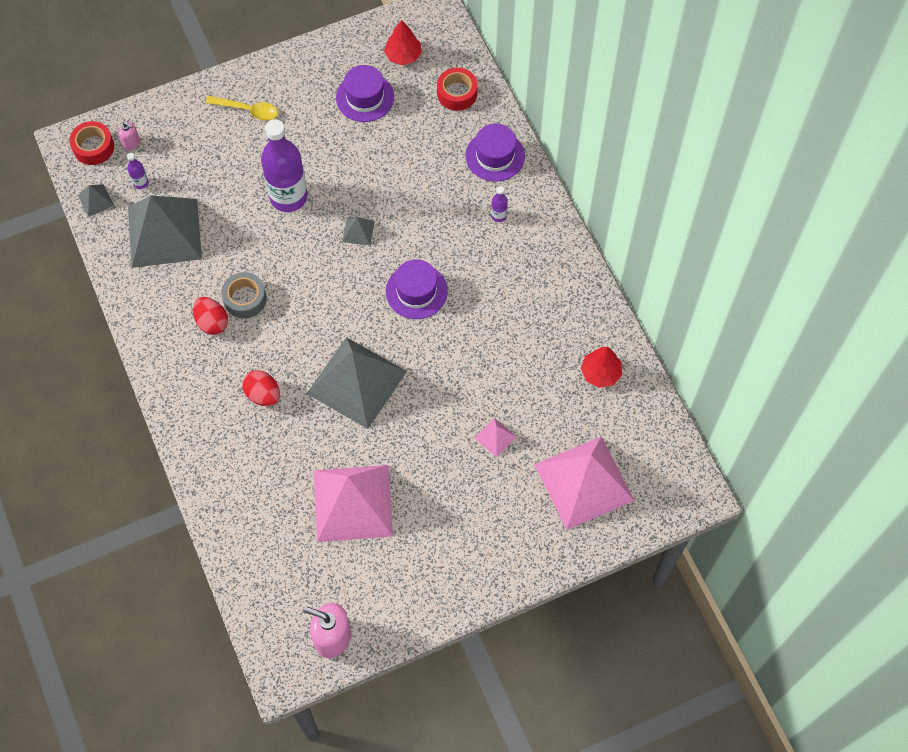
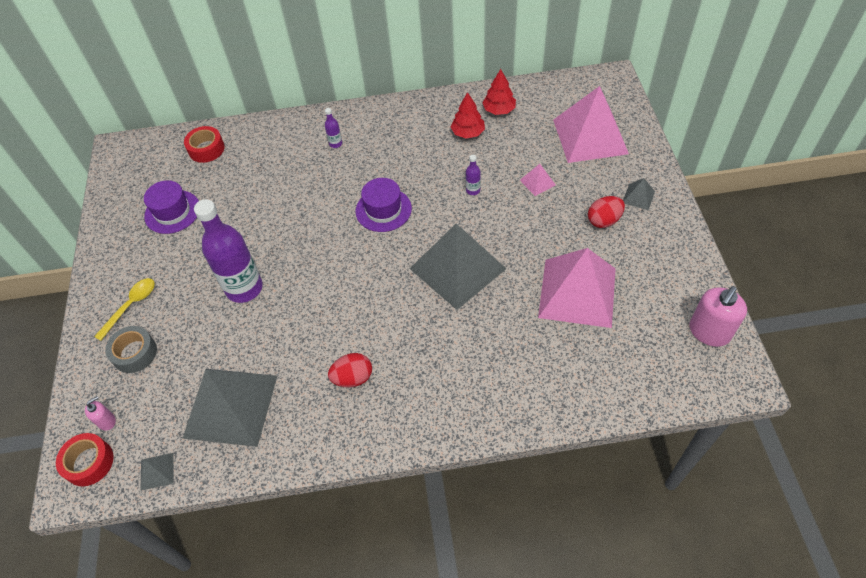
camera: 70 degrees left, 10 degrees down
purple bottle [127,153,148,189] -> purple bottle moved to [466,155,481,195]
grey tape [221,272,267,318] -> grey tape moved to [105,326,157,373]
red egg [242,370,280,406] -> red egg moved to [588,196,625,228]
grey pyramid [342,217,375,245] -> grey pyramid moved to [623,178,655,210]
red tree [384,20,422,65] -> red tree moved to [451,92,485,139]
purple hat [466,124,525,181] -> none

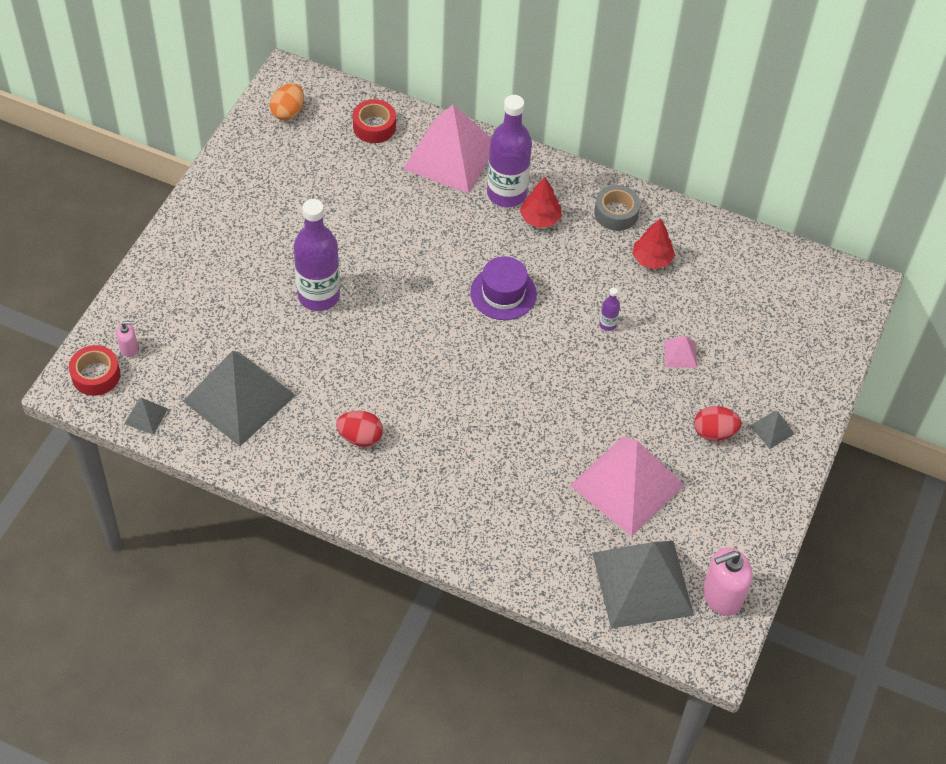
camera: 25 degrees right, 0 degrees up
yellow spoon [94,278,155,341] -> none
grey tape [105,326,157,373] -> grey tape moved to [594,185,640,231]
purple hat [144,180,199,234] -> none
purple bottle [325,108,342,148] -> purple bottle [487,95,532,207], size x2.46
grey pyramid [410,224,506,310] -> grey pyramid moved to [592,541,694,628]
red tree [482,69,516,115] -> red tree moved to [520,177,562,228]
pink pyramid [553,86,629,163] -> pink pyramid moved to [403,105,491,193]
none -> orange egg [270,83,304,120]

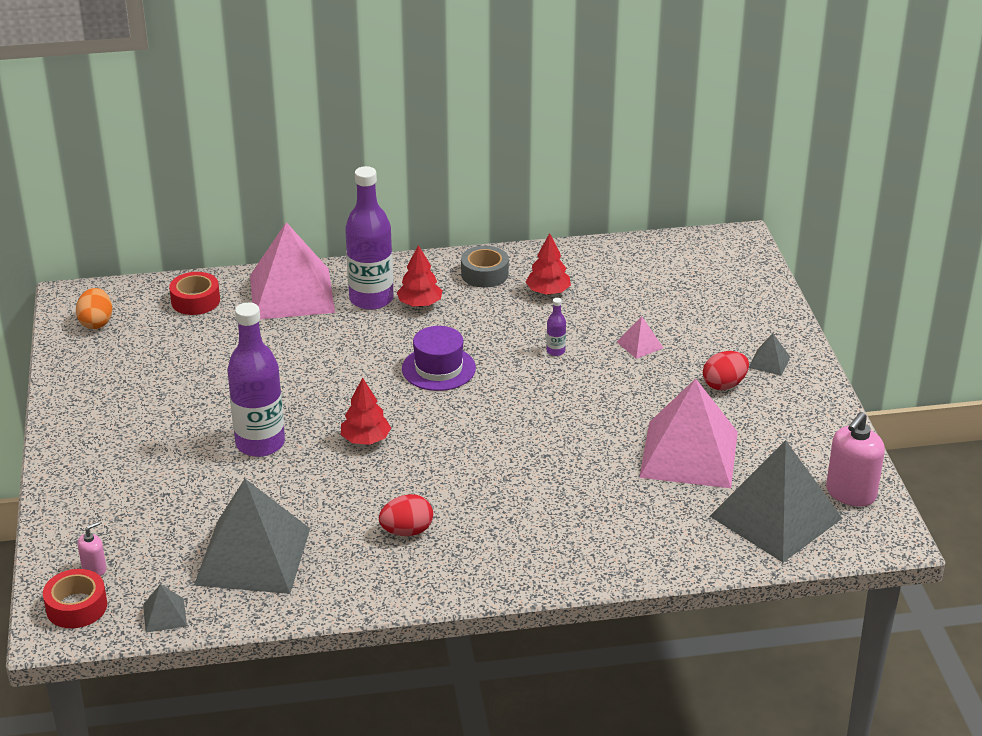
camera: 30 degrees left, 20 degrees down
none -> red tree [341,378,391,445]

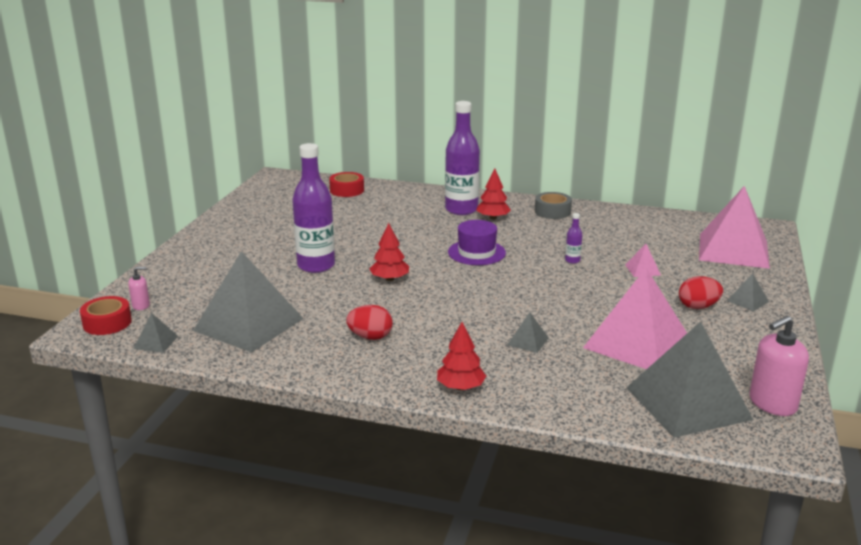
camera: 25 degrees right, 10 degrees down
orange egg [76,288,112,329] -> none
pink pyramid [250,222,335,319] -> pink pyramid moved to [699,186,770,269]
red tree [526,233,571,295] -> red tree moved to [437,322,486,390]
none -> grey pyramid [507,312,549,353]

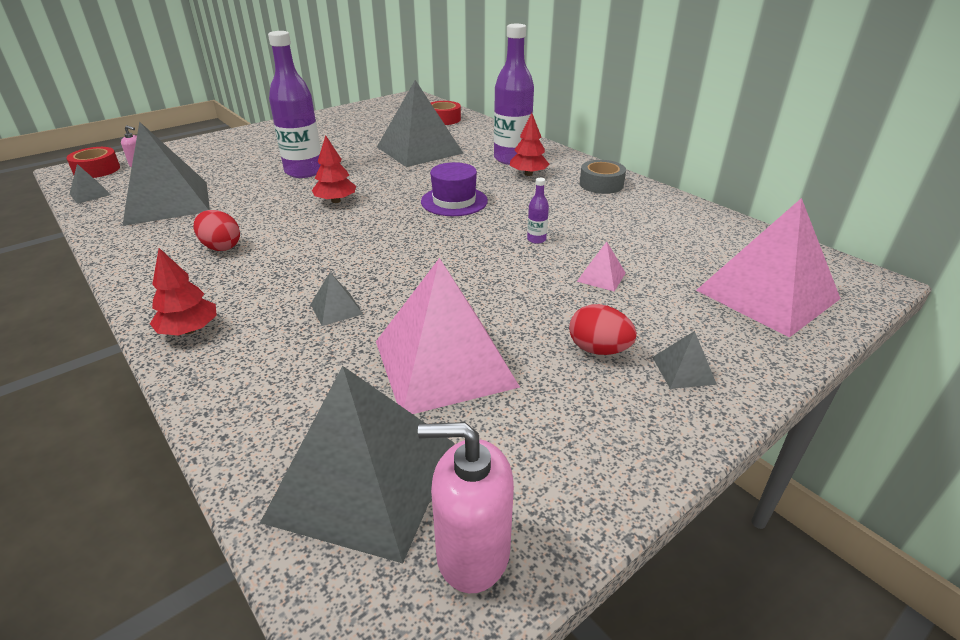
camera: 35 degrees right, 10 degrees up
none -> grey pyramid [377,80,463,167]

